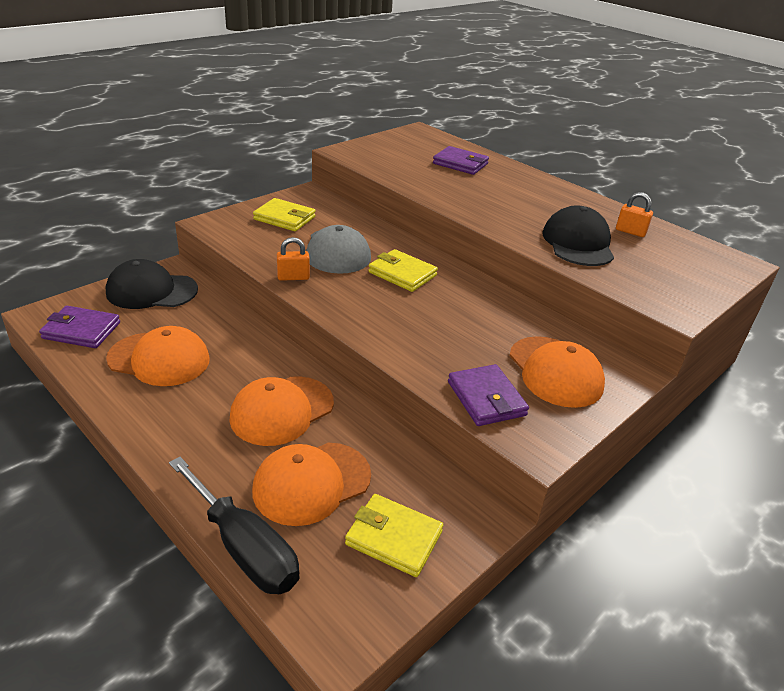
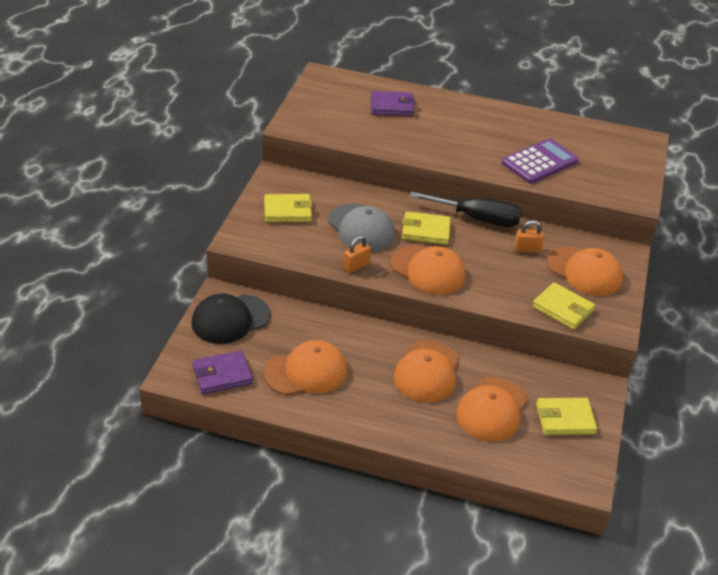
camera: 30 degrees left, 5 degrees up
black screwdriver [169,457,300,594] -> black screwdriver moved to [410,192,521,227]
purple wallet [448,364,529,426] -> yellow wallet [532,282,595,330]
black cap [543,205,614,266] -> purple calculator [502,138,579,184]
orange padlock [616,192,653,237] -> orange padlock moved to [514,220,544,253]
none -> orange cap [391,245,466,295]

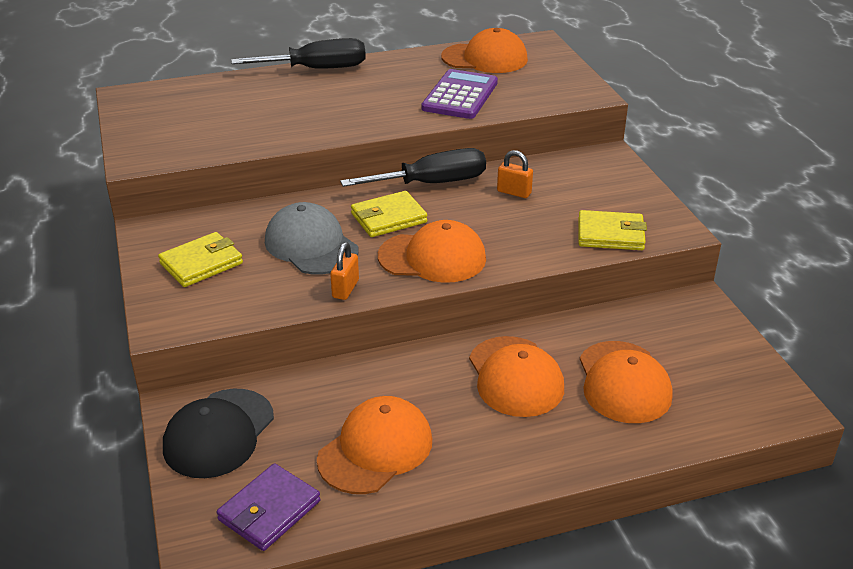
camera: 30 degrees left, 5 degrees down
grey cap [328,203,395,252] -> grey cap turned 150 degrees counterclockwise [265,202,358,274]
purple wallet [371,91,415,116] -> none
orange padlock [514,220,544,253] -> orange padlock turned 60 degrees clockwise [497,150,533,198]
yellow wallet [536,398,597,435] -> none
orange cap [547,247,623,296] -> orange cap moved to [441,28,528,73]
none -> black screwdriver [231,38,366,69]

